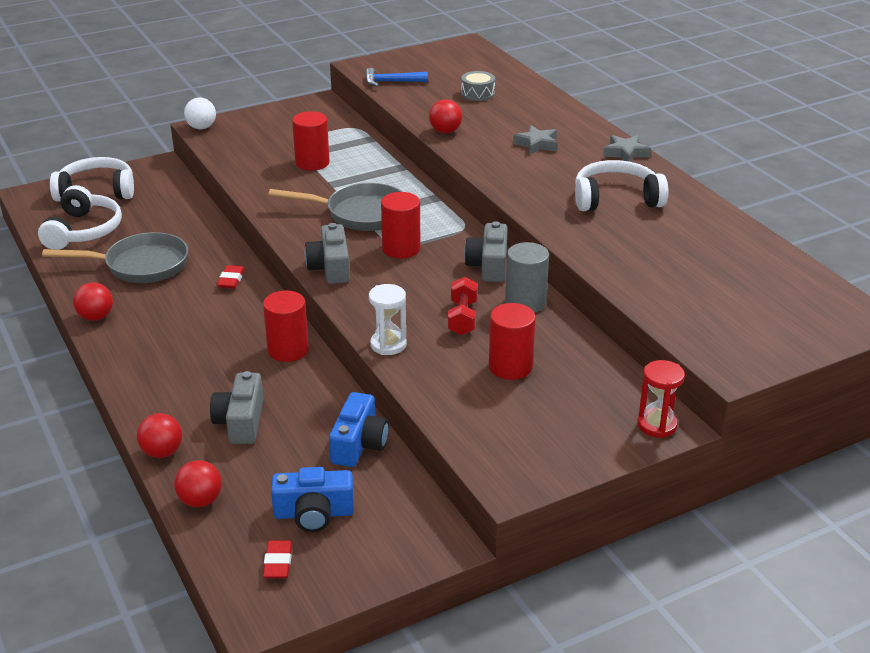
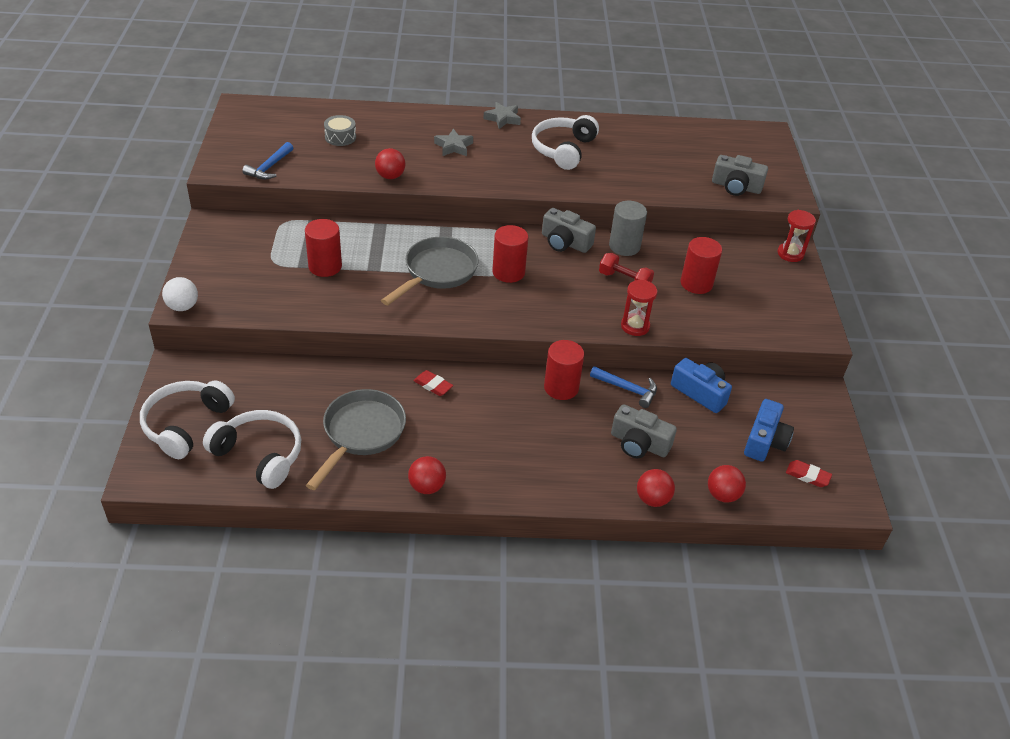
camera: 65 degrees left, 10 degrees up
grey camera [305,223,350,284] -> grey camera moved to [712,155,768,196]
white hourglass [369,284,407,355] -> red hourglass [621,280,658,336]
none -> blue hammer [590,366,657,408]

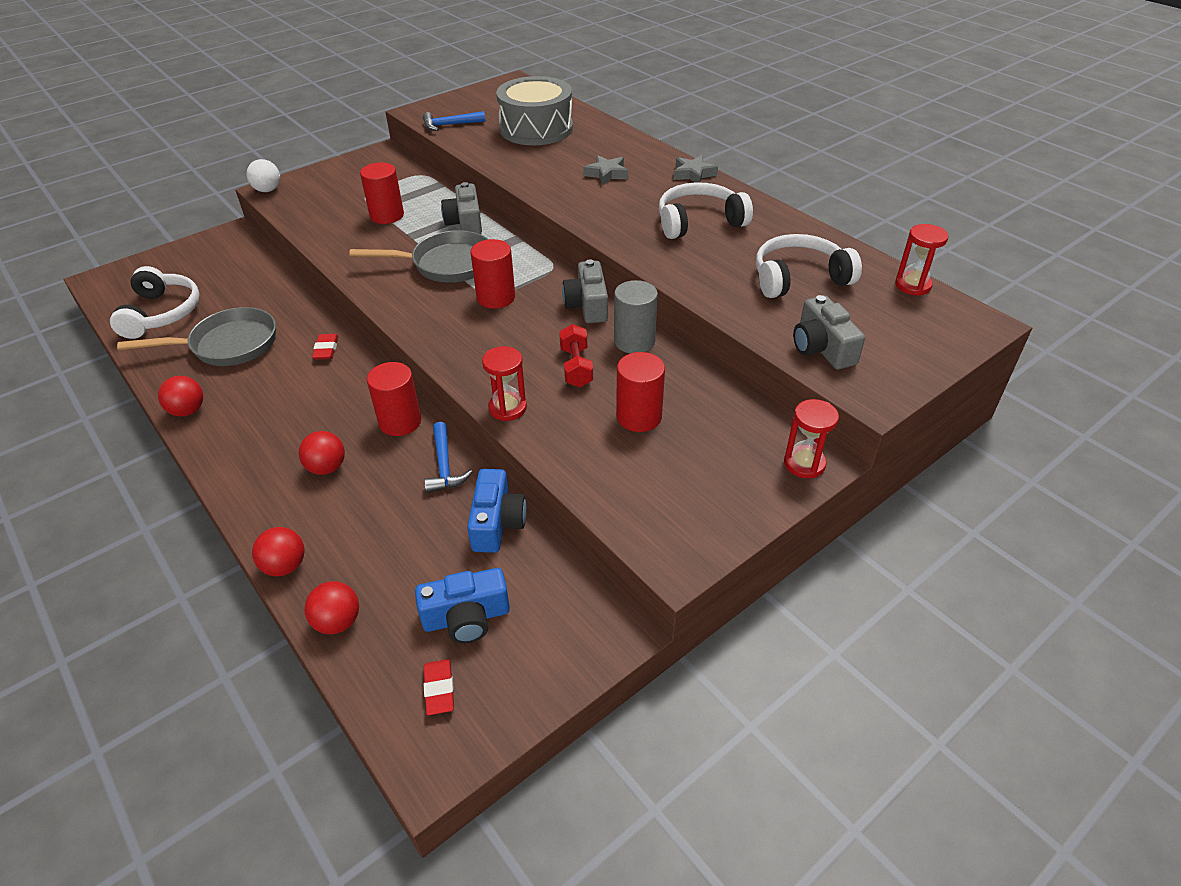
camera: 55 degrees right, 0 degrees up
white headphones [140,380,235,459] -> white headphones moved to [756,234,862,298]
grey drum [324,115,356,146] -> grey drum [496,76,573,145], size x2.25
red ball [375,148,405,179] -> red ball moved to [299,431,345,475]
grey camera [611,404,677,458] -> grey camera moved to [441,182,482,234]
none -> red hourglass [895,224,948,296]

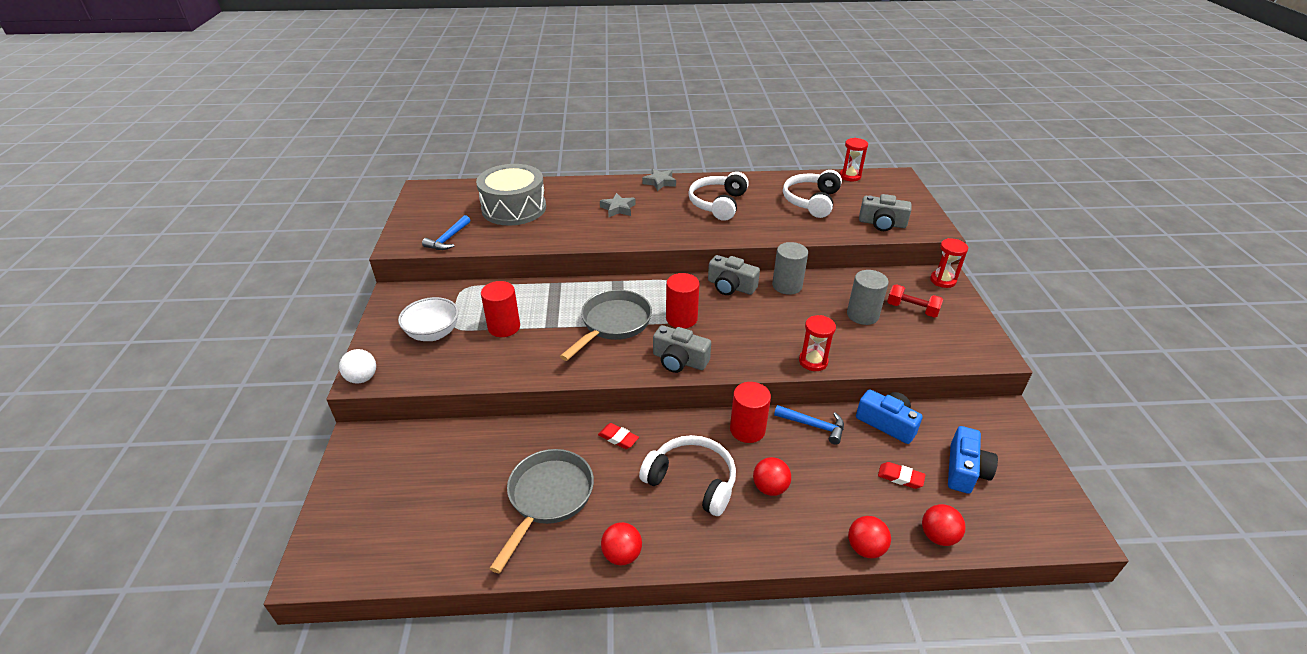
camera: 55 degrees left, 5 degrees down
white headphones [110,266,200,339] -> white headphones moved to [639,435,736,516]
red eraser [424,659,454,715] -> red eraser moved to [878,462,925,489]
grey camera [441,182,482,234] -> grey camera moved to [653,325,711,373]
red dumbbell [559,324,593,387] -> red dumbbell moved to [887,284,943,318]
red cylinder [616,352,665,432] -> grey cylinder [847,270,889,325]
none -> white bowl [398,297,459,341]

